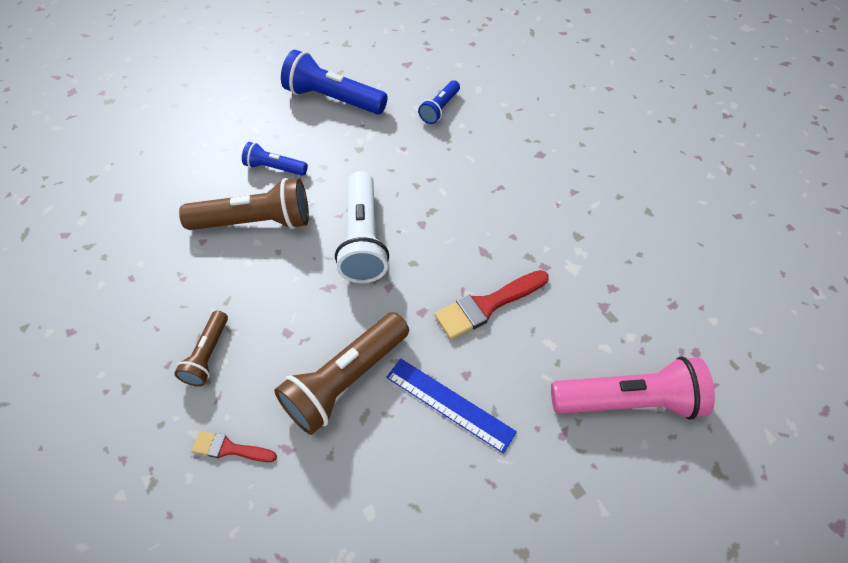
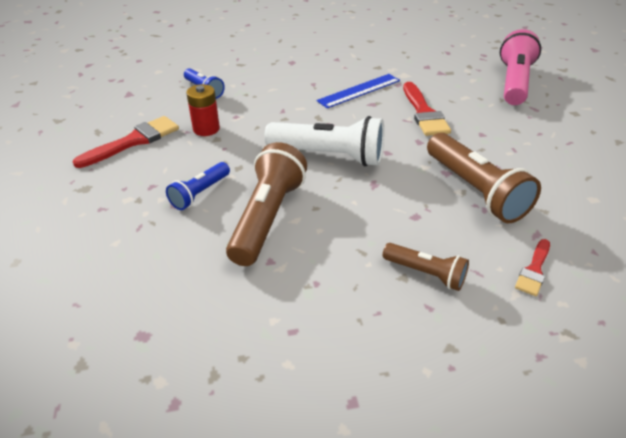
camera: 70 degrees left, 15 degrees down
blue flashlight [281,50,388,115] -> red brush [73,116,179,168]
blue ruler [386,359,517,454] -> blue ruler moved to [317,74,400,108]
none -> red battery [186,84,220,136]

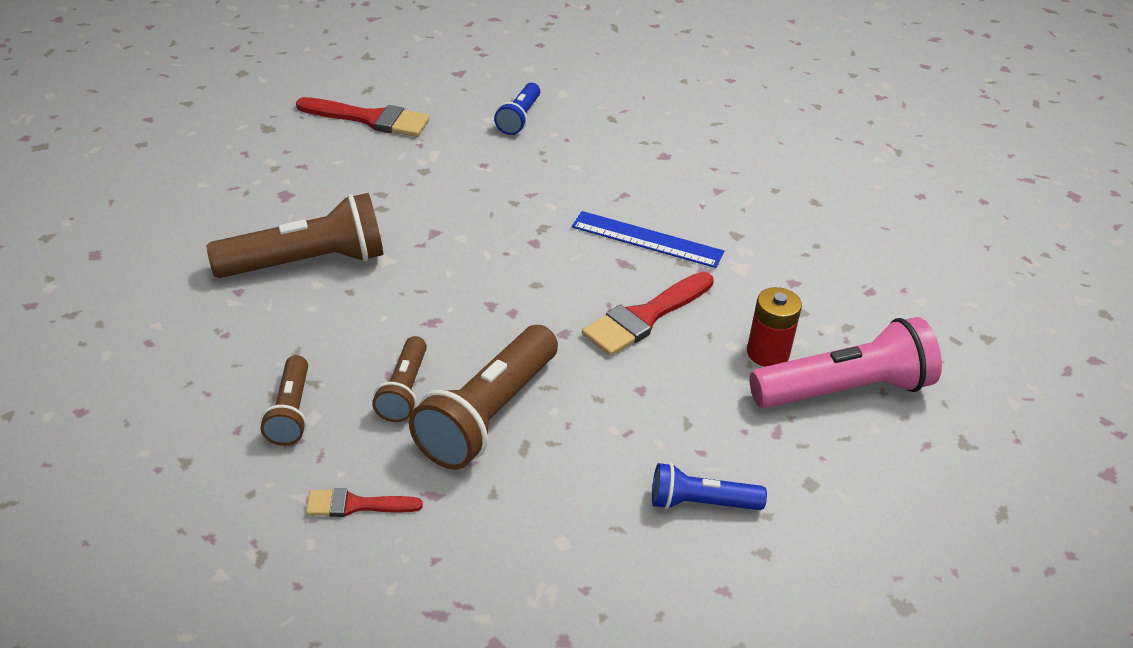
camera: 55 degrees right, 0 degrees up
blue flashlight [166,162,230,210] -> blue flashlight moved to [652,463,767,510]
red battery [186,84,220,136] -> red battery moved to [747,287,802,367]
white flashlight [264,116,384,166] -> none
none -> brown flashlight [372,336,427,422]

